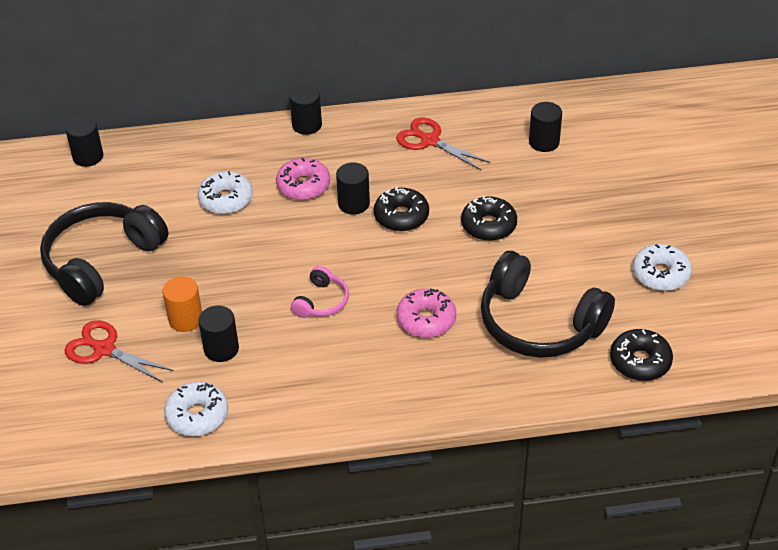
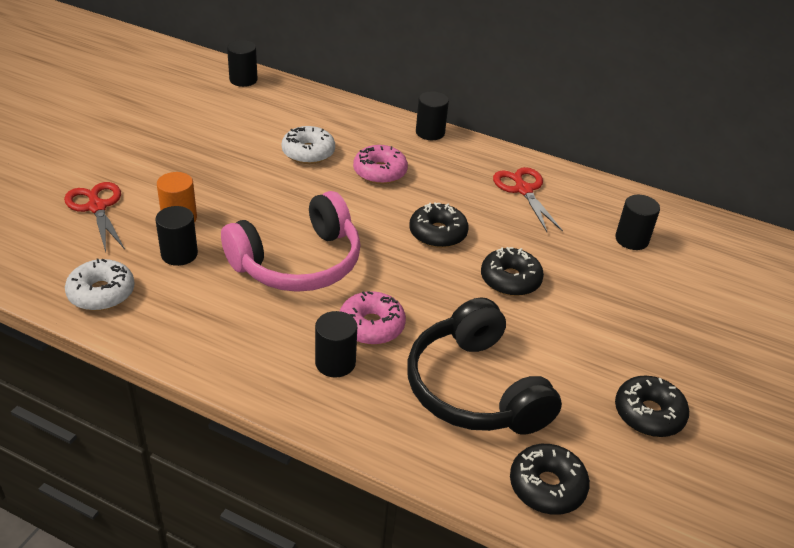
camera: 30 degrees right, 5 degrees down
black headphones [40,202,168,306] -> none
pink headphones [291,266,349,318] -> pink headphones [221,191,361,292], size x2.11
black cylinder [336,162,370,215] -> black cylinder moved to [315,311,357,377]
white donut [633,244,692,291] -> black donut [615,376,689,437]

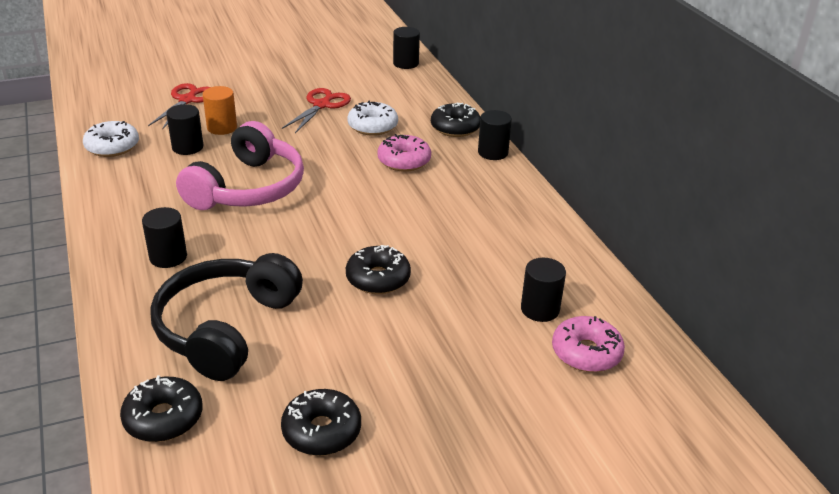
camera: 45 degrees right, 5 degrees down
pink headphones [221,191,361,292] -> pink headphones turned 75 degrees counterclockwise [176,121,304,210]
pink donut [340,291,406,345] -> pink donut moved to [552,316,625,372]
black donut [409,202,469,248] -> black donut moved to [431,103,480,137]
red scissors [493,167,563,232] -> red scissors moved to [282,88,351,133]

